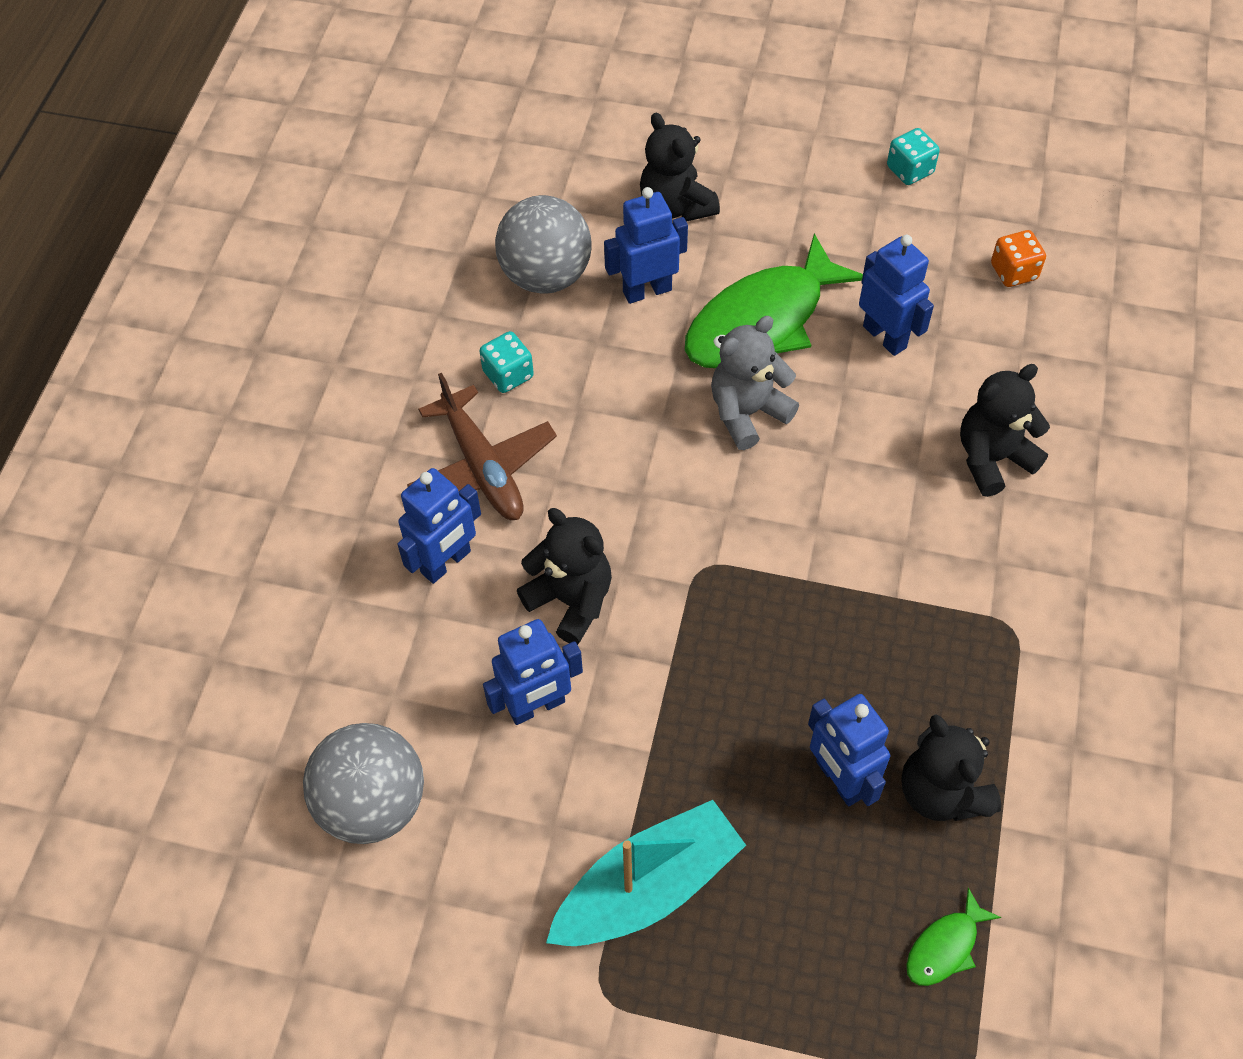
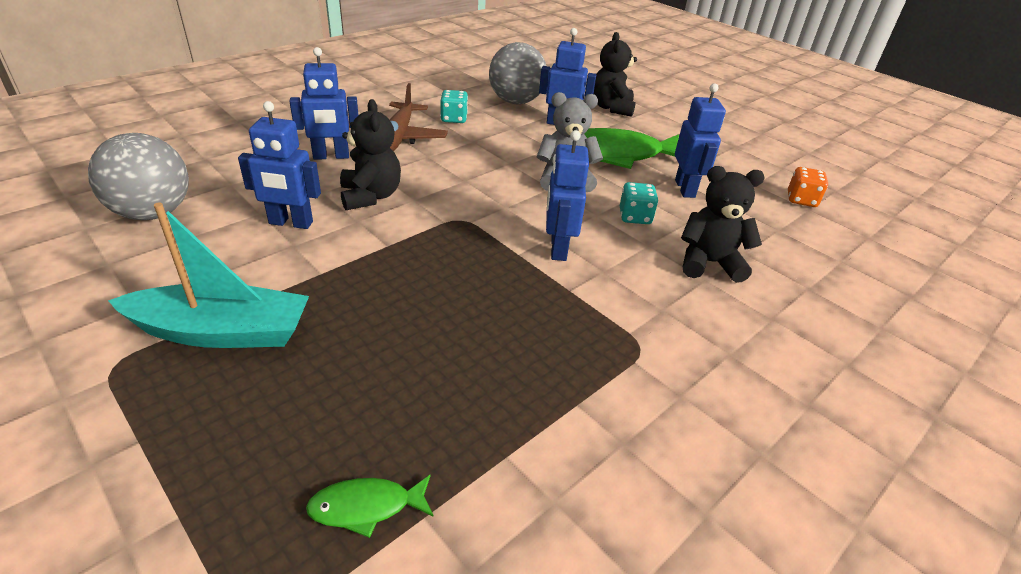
camera: 30 degrees right, 20 degrees down
blue robot [808,694,890,806] -> blue robot moved to [546,130,589,261]
turquoise dice [887,128,940,185] -> turquoise dice moved to [620,182,658,224]
black teddy bear [901,714,1001,821] -> none

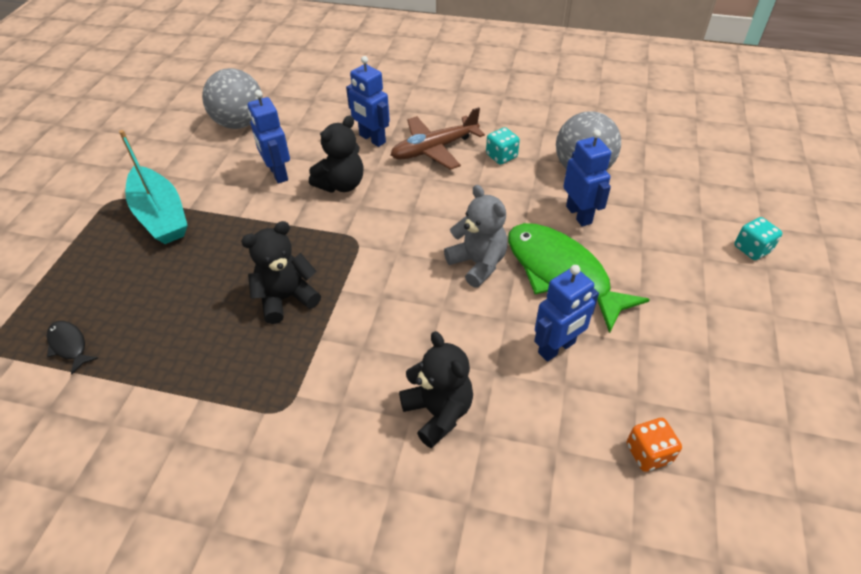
camera: 60 degrees right, 10 degrees up
green fish [306,475,433,538] -> black fish [47,321,99,375]
blue robot [546,130,589,261] -> none
black teddy bear [594,32,637,117] -> black teddy bear moved to [241,221,321,324]
turquoise dice [620,182,658,224] -> turquoise dice moved to [734,217,782,260]

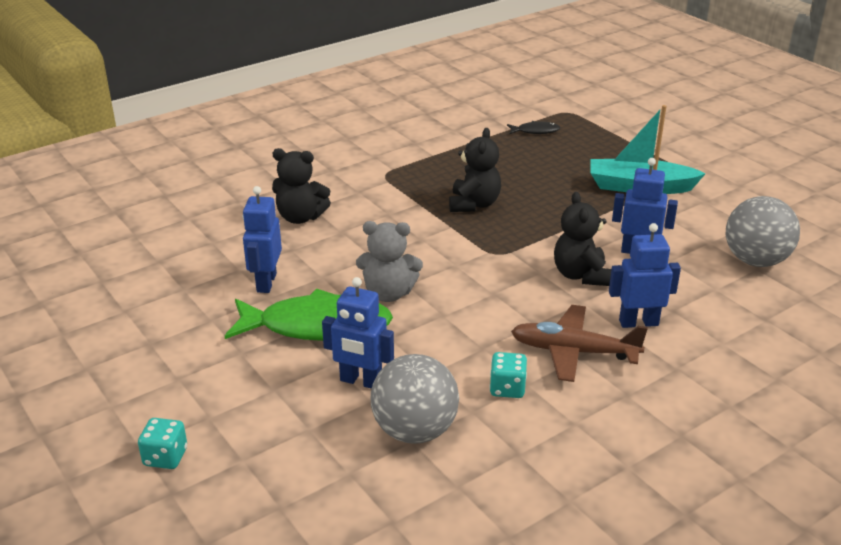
camera: 130 degrees right, 15 degrees down
brown plane [391,107,485,170] -> brown plane turned 90 degrees counterclockwise [511,305,648,382]
orange dice [627,418,682,472] -> none

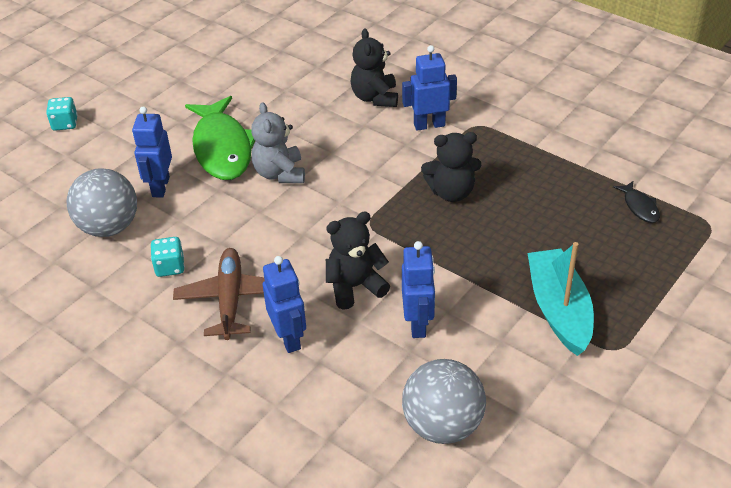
camera: 75 degrees right, 10 degrees up
blue robot [242,186,282,293] -> blue robot moved to [402,45,457,131]

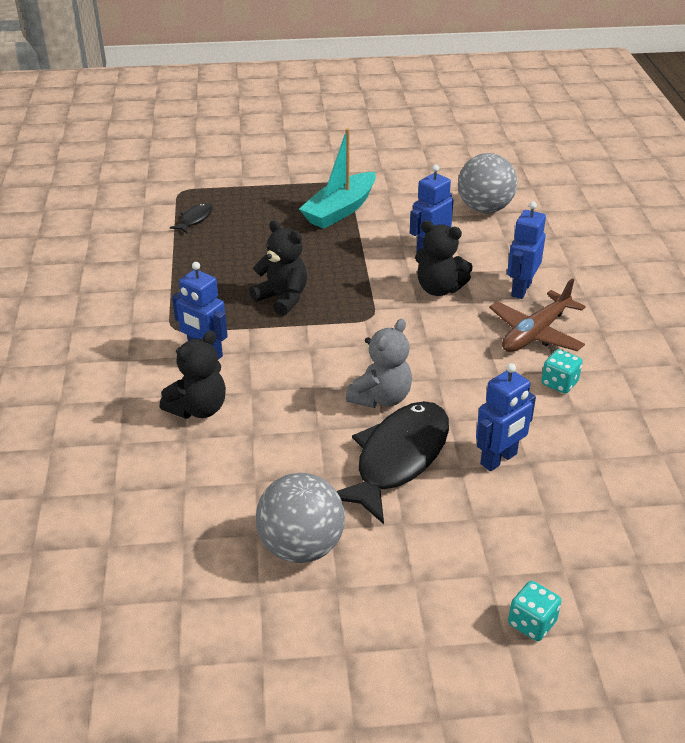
camera: 135 degrees left, 5 degrees down
grey ball [67,168,137,237] -> grey ball moved to [255,473,345,563]
green fish [185,96,255,180] -> black fish [337,401,449,524]

